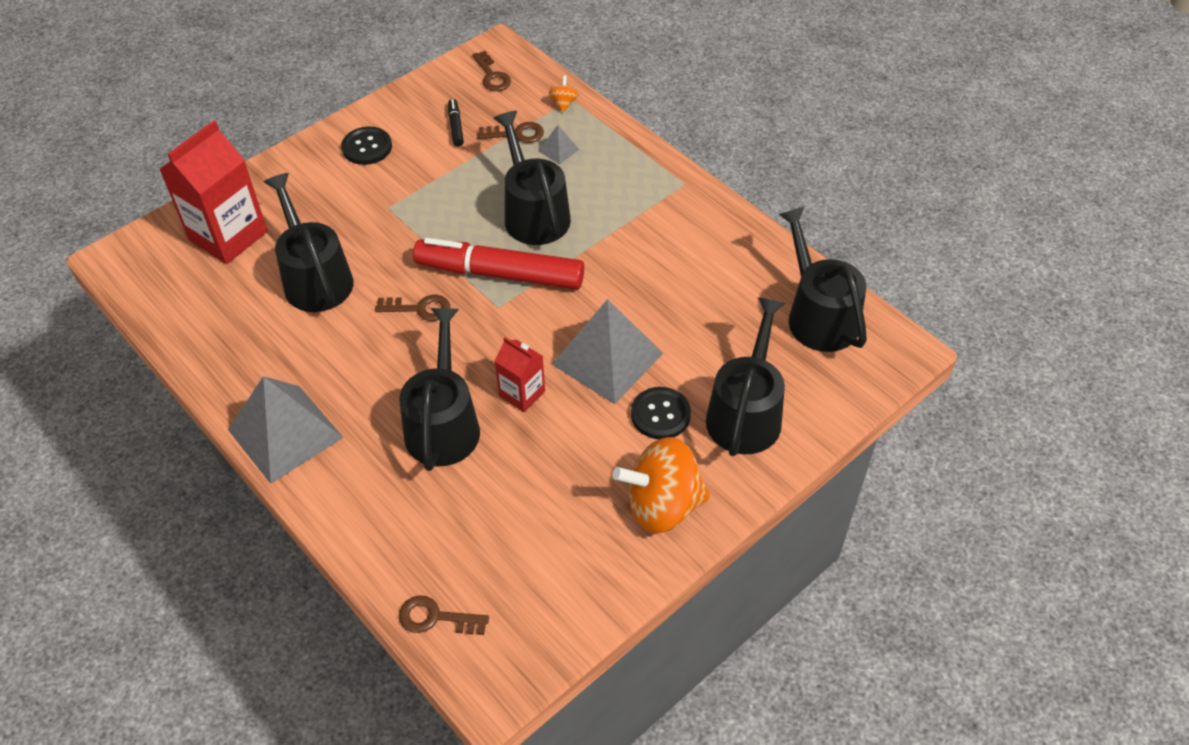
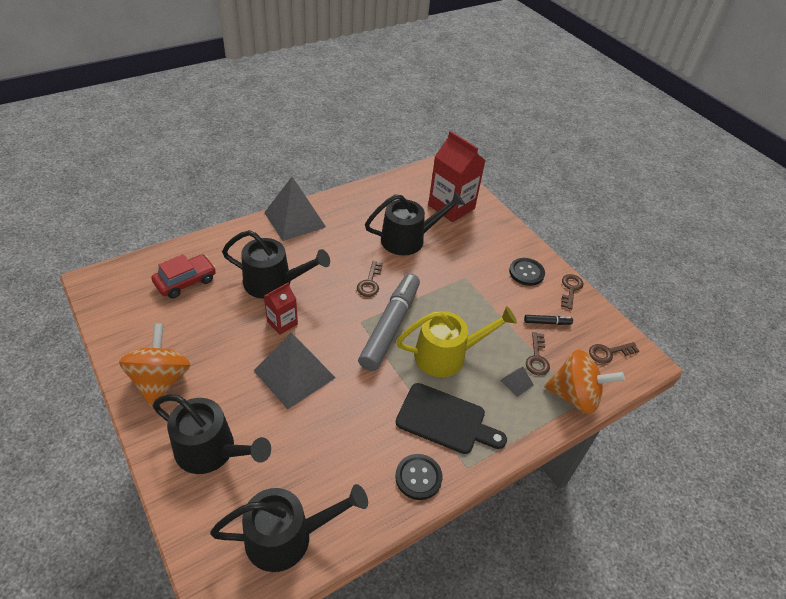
camera: 95 degrees right, 5 degrees down
brown key [399,595,489,635] -> brown key moved to [561,274,583,310]
red marker [413,238,584,289] -> grey marker [358,274,420,371]
black watering can [493,111,571,245] -> yellow watering can [396,306,517,377]
orange spinning top [549,75,579,113] -> orange spinning top [544,349,625,414], size x2.46
black button [631,387,691,439] -> black button moved to [395,454,442,500]
none -> red car [151,254,216,299]
none -> black cutting board [396,383,507,454]

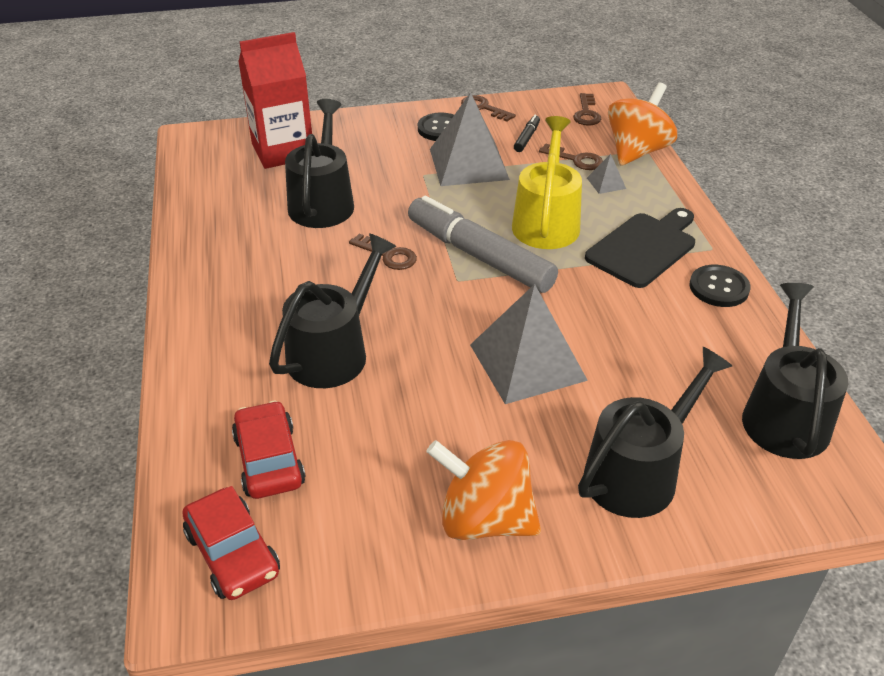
camera: 65 degrees left, 5 degrees down
grey pyramid [264,177,326,241] -> grey pyramid moved to [430,92,510,186]
red carton [264,282,298,335] -> none
none -> red car [182,486,280,600]

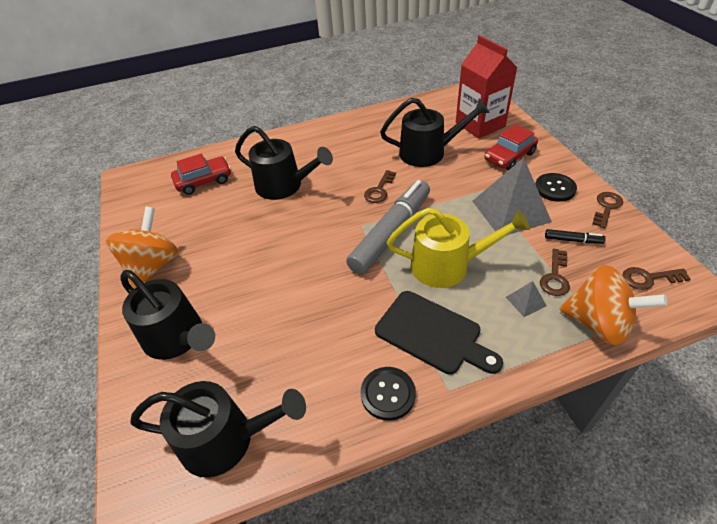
camera: 85 degrees right, 5 degrees up
red car [182,486,280,600] -> red car moved to [485,124,538,170]
grey pyramid [470,284,588,404] -> none

